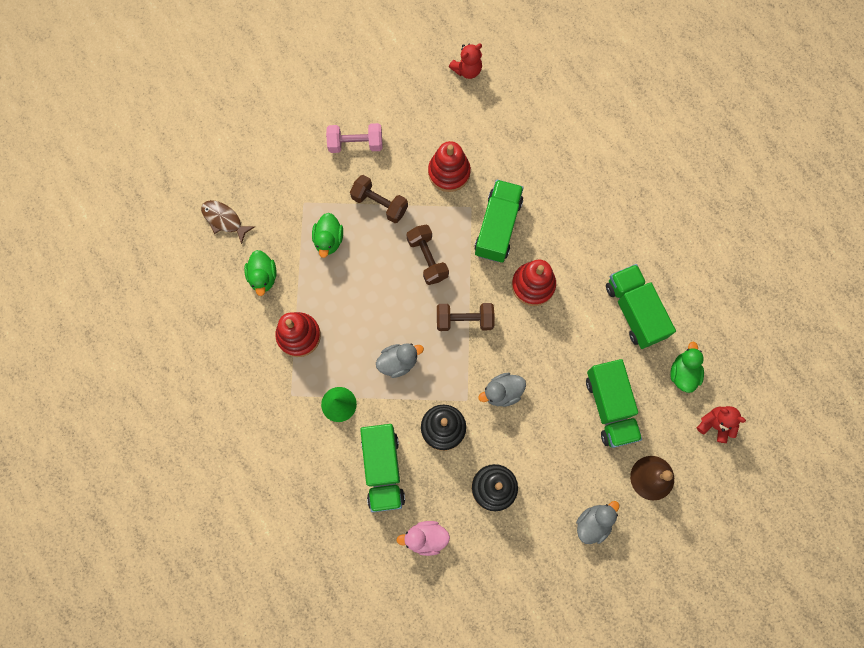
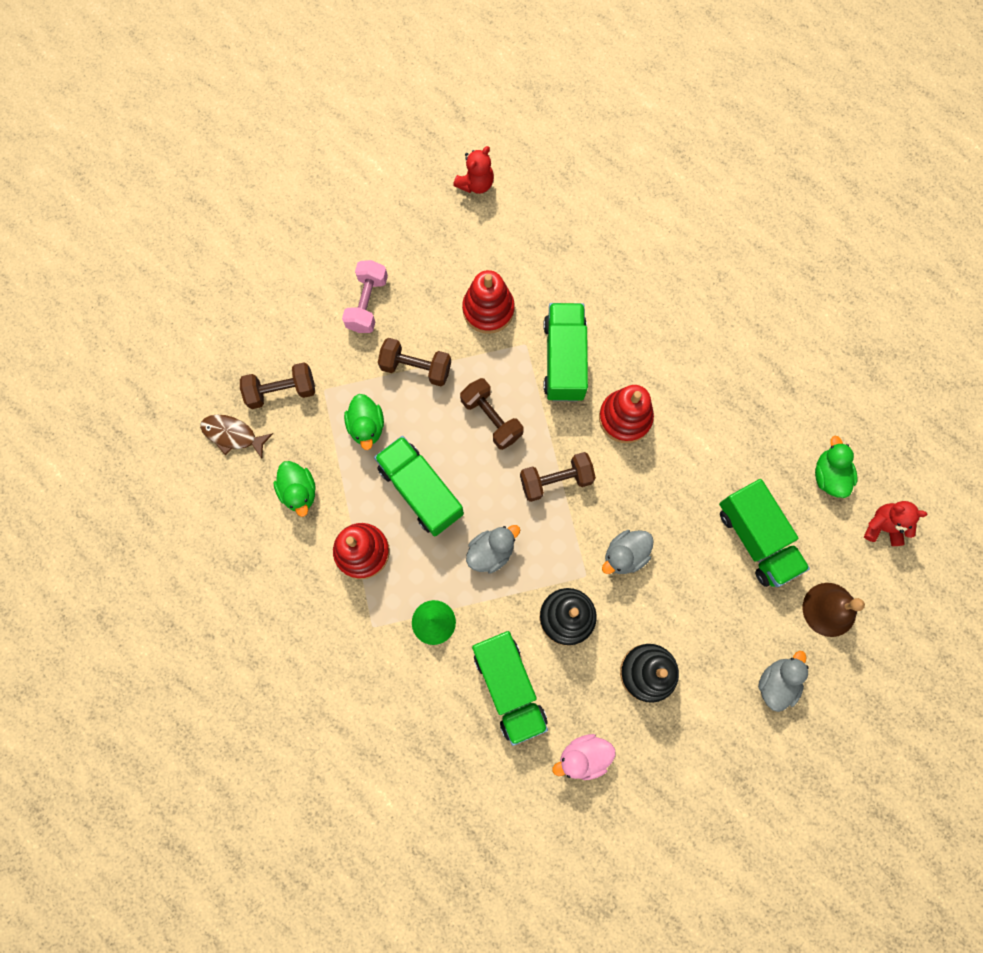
camera: 15 degrees left, 0 degrees up
pink dumbbell [326,123,382,153] -> pink dumbbell turned 60 degrees counterclockwise [342,260,388,333]
green truck [606,264,676,349] -> green truck moved to [374,436,464,537]
none -> brown dumbbell [240,363,315,409]

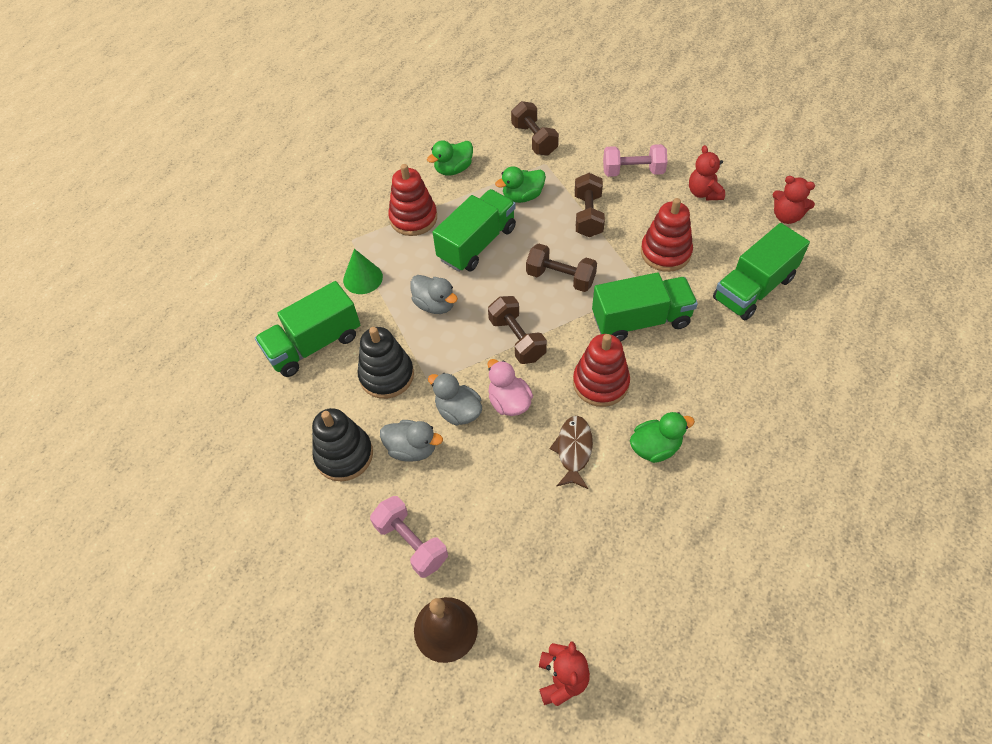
camera: 80 degrees right, 20 degrees down
brown fish [200,415,273,459] -> brown fish moved to [549,416,593,489]
brown dumbbell [460,378,523,450] -> brown dumbbell turned 75 degrees clockwise [526,243,597,292]
pink duck [552,734,616,780] -> pink duck moved to [488,359,533,416]
green truck [719,479,810,587] -> green truck moved to [713,223,810,320]
grey duck [758,651,808,712] -> grey duck moved to [380,420,443,462]
green duck [815,436,858,498] -> green duck moved to [630,412,695,463]
none -> pink dumbbell [370,496,448,578]
none -> red teddy bear [689,145,725,200]

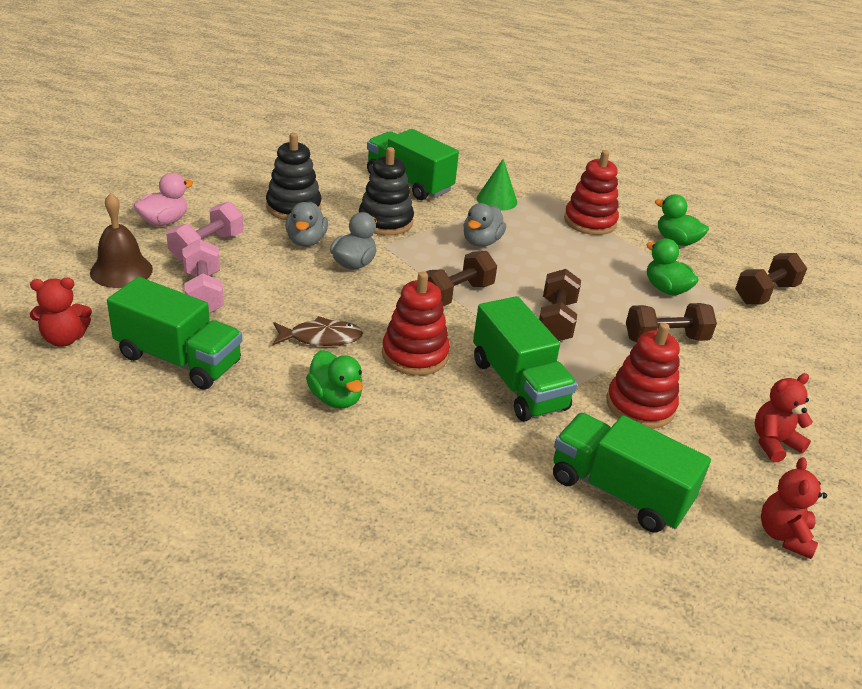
camera: 70 degrees right, 20 degrees down
green truck [433,189,516,272] -> green truck moved to [107,277,242,390]
pink duck [488,359,533,416] -> pink duck moved to [134,173,193,226]
pink dumbbell [603,144,667,177] -> pink dumbbell moved to [182,239,224,313]

